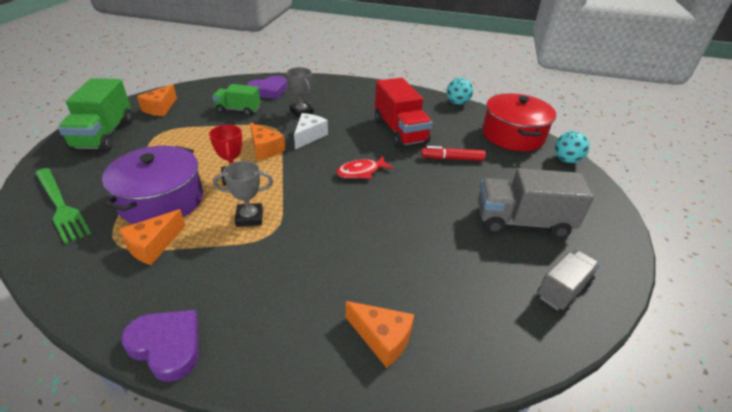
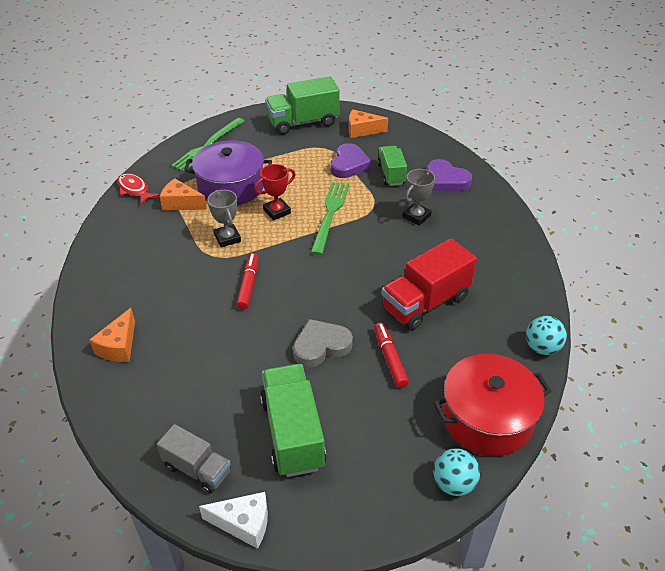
camera: 75 degrees right, 5 degrees up
purple heart [121,310,199,382] -> purple heart moved to [330,143,371,178]
orange cheese [250,122,285,160] -> green fork [311,182,349,255]
white cheese [294,113,328,149] -> white cheese moved to [199,492,268,549]
red fish [336,156,394,179] -> red fish moved to [117,173,159,204]
grey truck [478,168,594,239] -> green truck [260,364,326,477]
none -> red marker [236,253,259,310]
none -> grey heart [293,319,353,367]

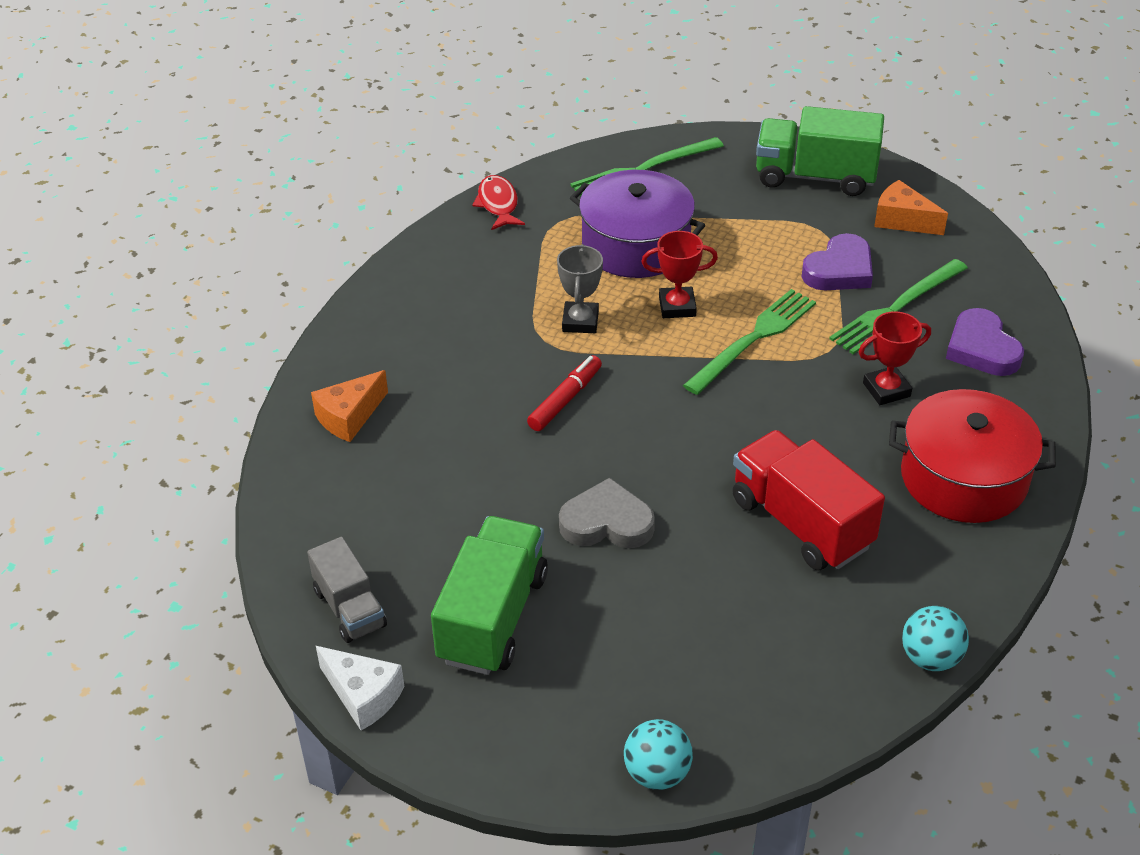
camera: 30 degrees right, 0 degrees up
orange cheese [160,178,207,211] -> none
red marker [374,323,409,388] -> none
green truck [377,146,407,186] -> green fork [829,259,968,354]
red truck [381,239,477,330] -> red truck turned 60 degrees clockwise [732,430,885,570]
grey trophy [402,169,435,226] -> red trophy [859,311,931,405]
red pot [433,354,551,456] -> red pot moved to [889,389,1056,523]

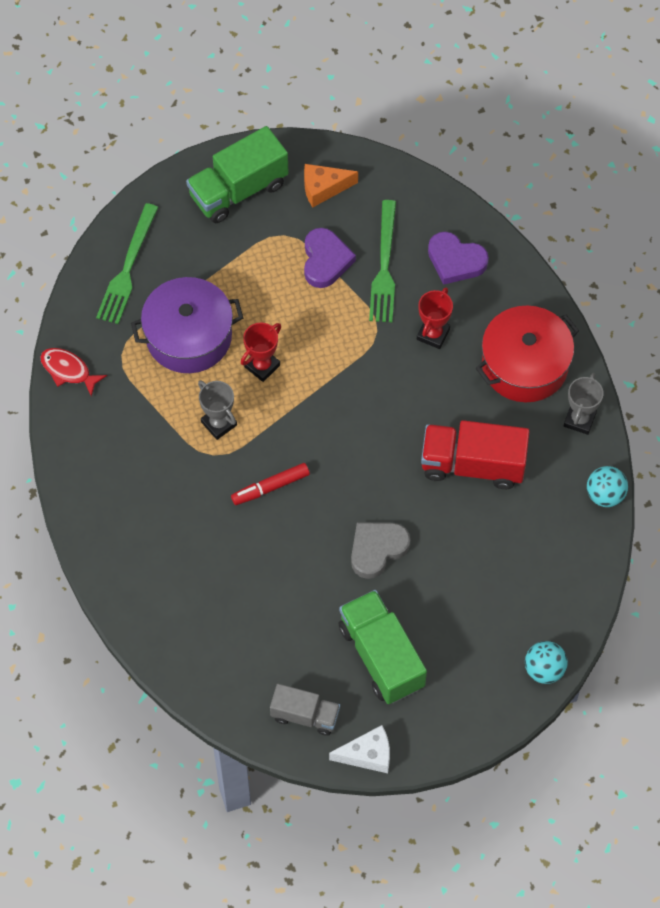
camera: 45 degrees left, 20 degrees up
orange cheese [311,370,388,442] -> none
red marker [527,355,602,431] -> red marker turned 105 degrees counterclockwise [231,463,310,505]
green fork [683,289,816,395] -> none
none -> grey trophy [564,373,604,435]

